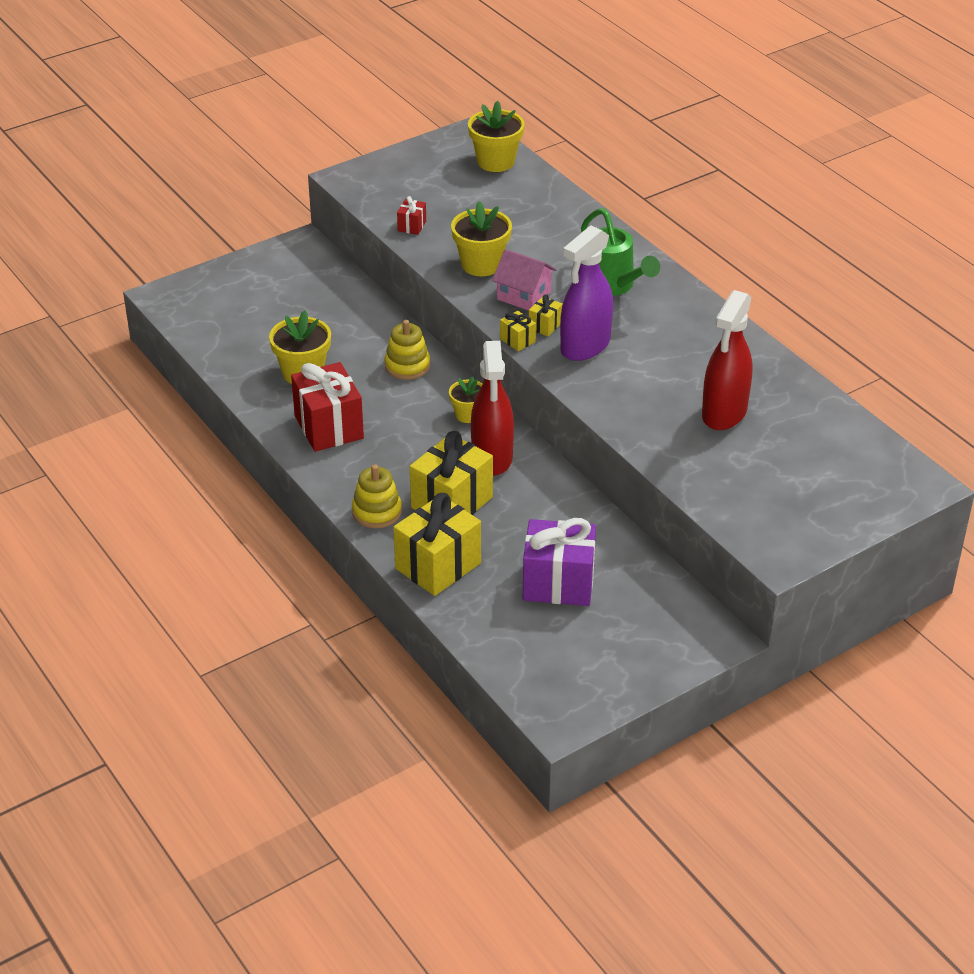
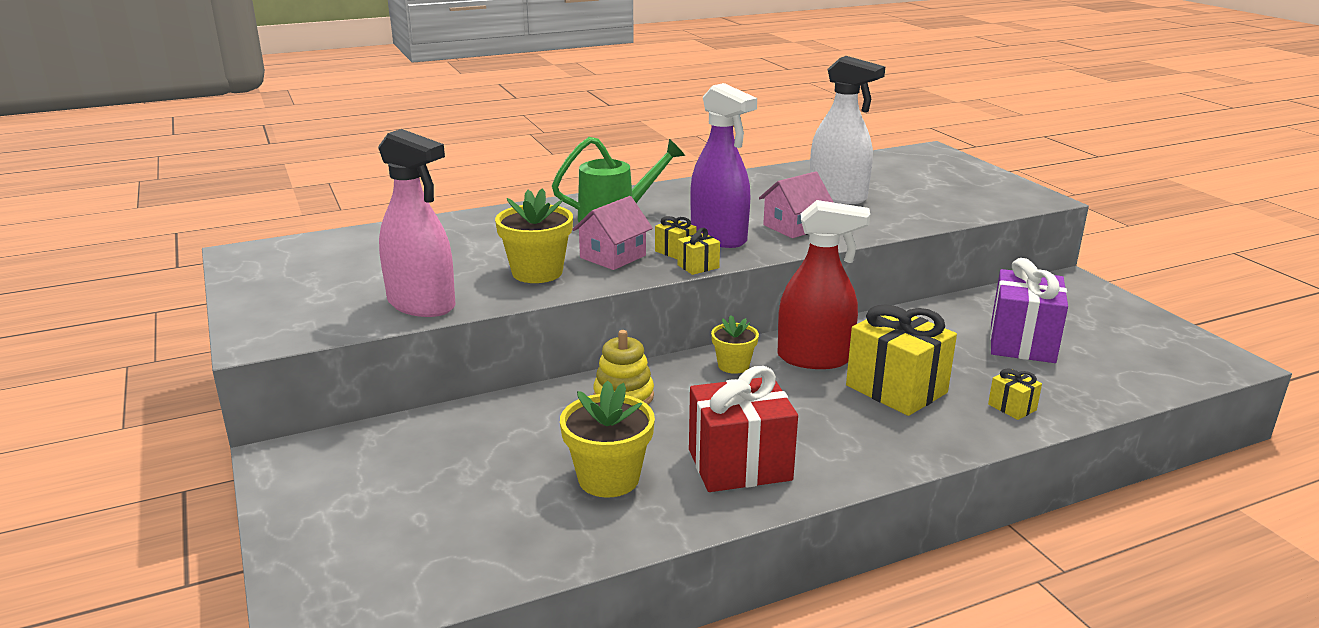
camera: 80 degrees left, 15 degrees down
yellow stacking toy [352,464,402,528] -> none
yellow gift [393,493,481,596] -> yellow gift [988,369,1042,420], size x0.45
red gift [397,196,426,235] -> pink spray bottle [378,129,456,317]
yellow flower pot [468,101,525,172] -> none
red spray bottle [702,290,753,430] -> white spray bottle [810,56,885,204]
none -> pink house [759,171,834,238]

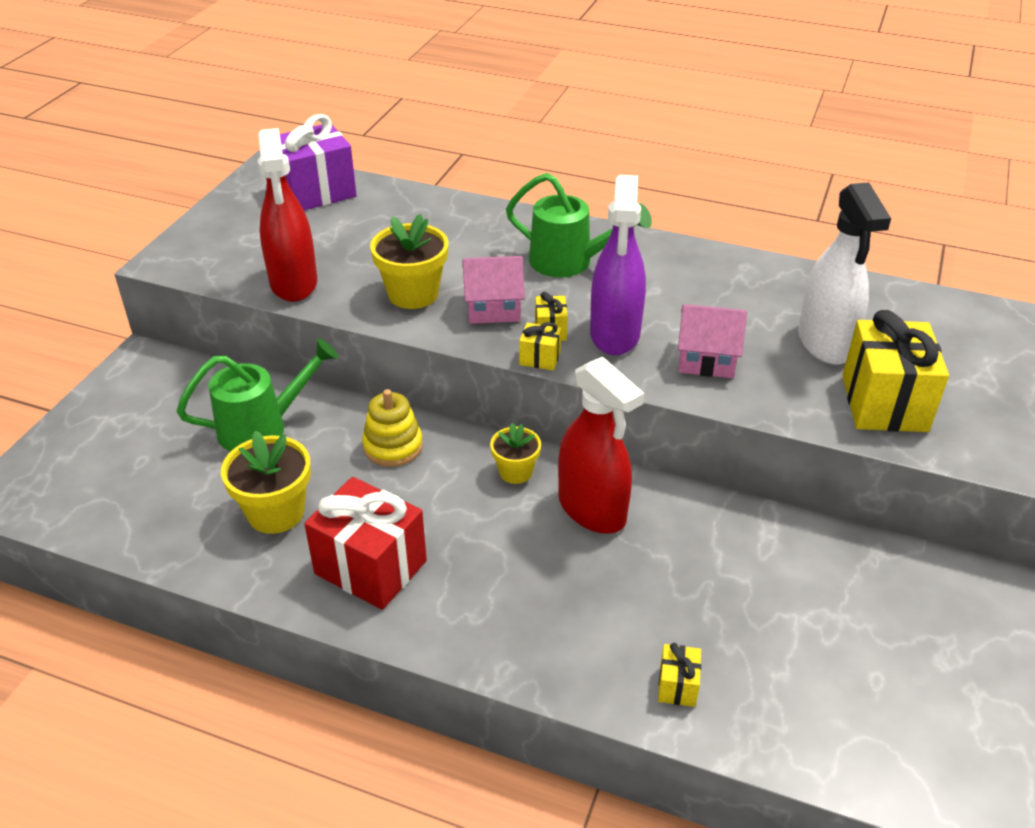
camera: 45 degrees right, 15 degrees up
pink spray bottle [378,129,456,317] -> red spray bottle [258,128,317,302]
yellow gift [846,305,957,416] -> yellow gift moved to [842,310,949,432]
purple gift [990,258,1068,363] -> purple gift moved to [280,114,357,210]
none -> green watering can [177,338,338,451]

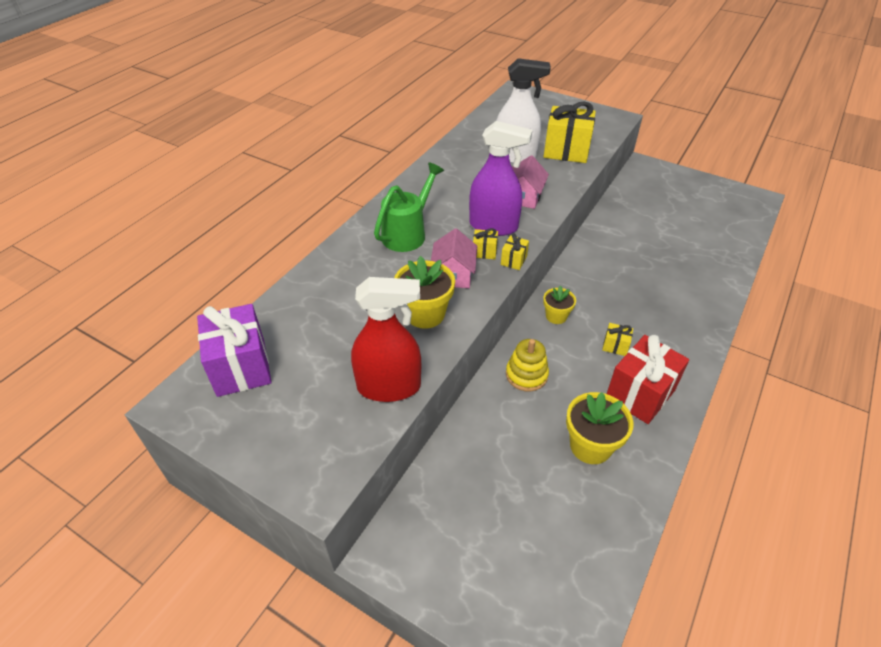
camera: 80 degrees left, 5 degrees up
green watering can [177,338,338,451] -> none
red spray bottle [558,357,644,534] -> none
yellow gift [658,643,701,707] -> yellow gift moved to [602,323,633,356]

